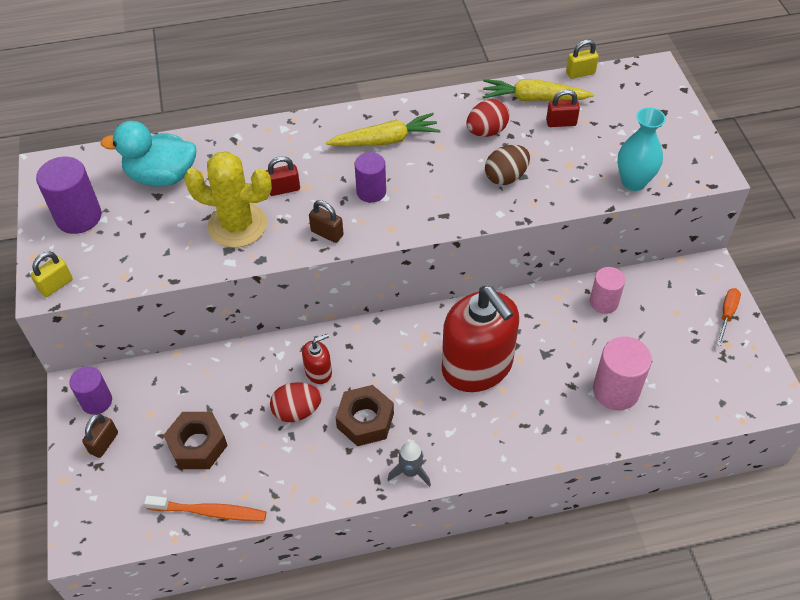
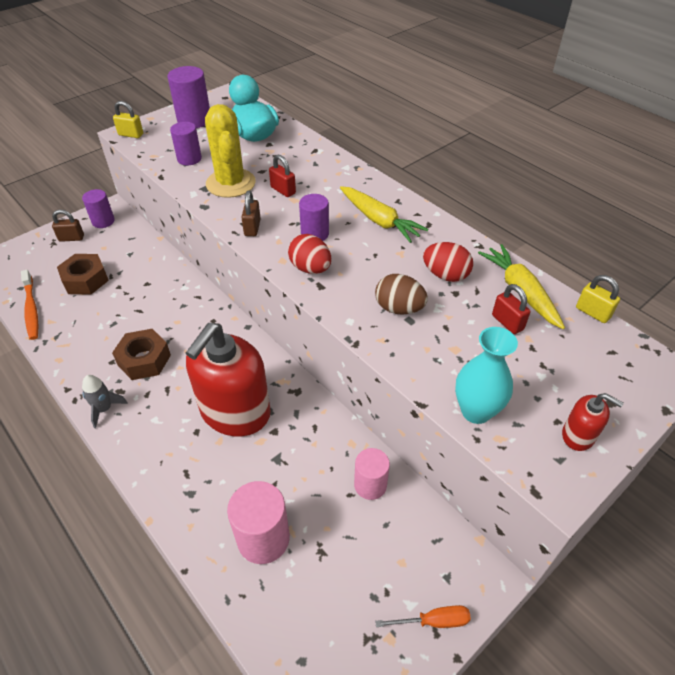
camera: 60 degrees right, 5 degrees down
red egg [270,382,322,422] -> red egg moved to [288,234,331,274]
red soap dispenser [302,334,332,384] -> red soap dispenser moved to [562,393,624,451]
none -> purple cylinder [170,122,202,165]

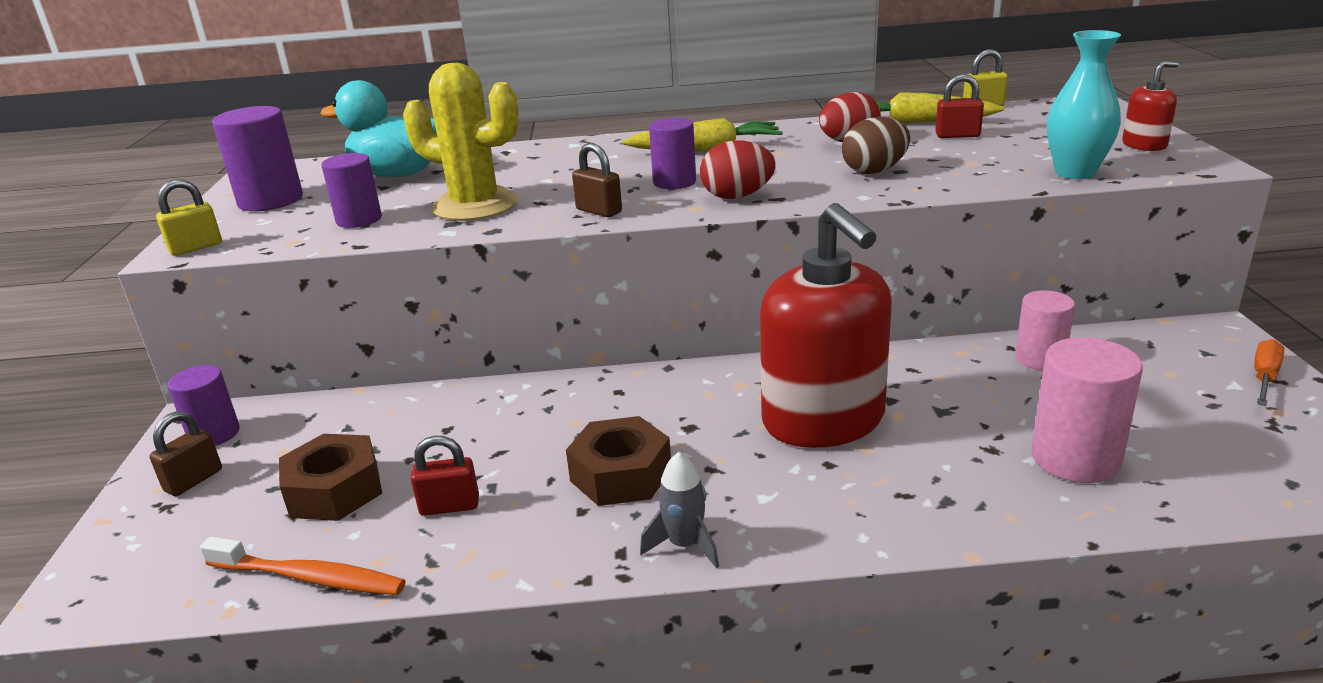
camera: 50 degrees left, 20 degrees down
red padlock [269,154,296,197] -> red padlock moved to [411,436,479,516]

